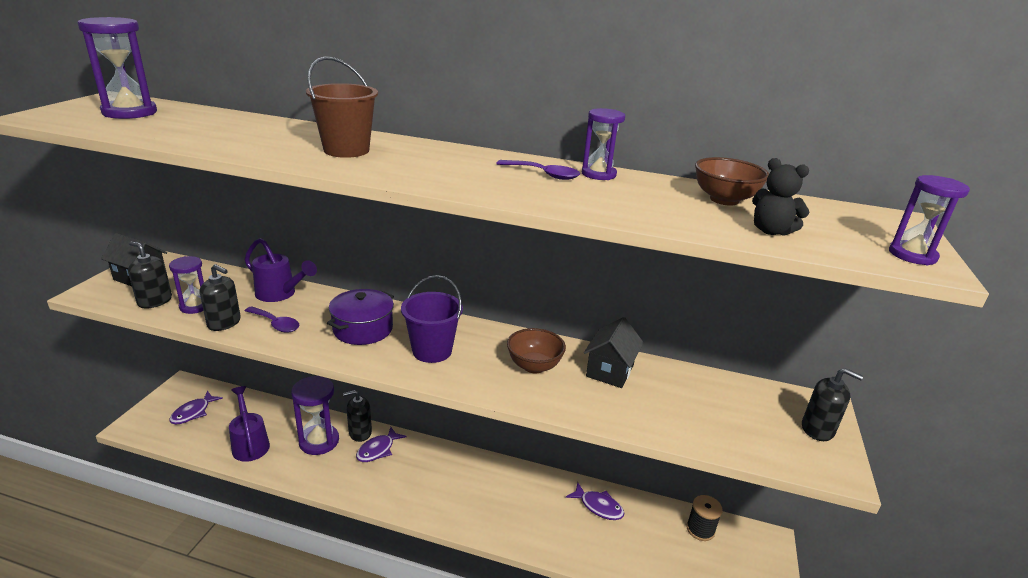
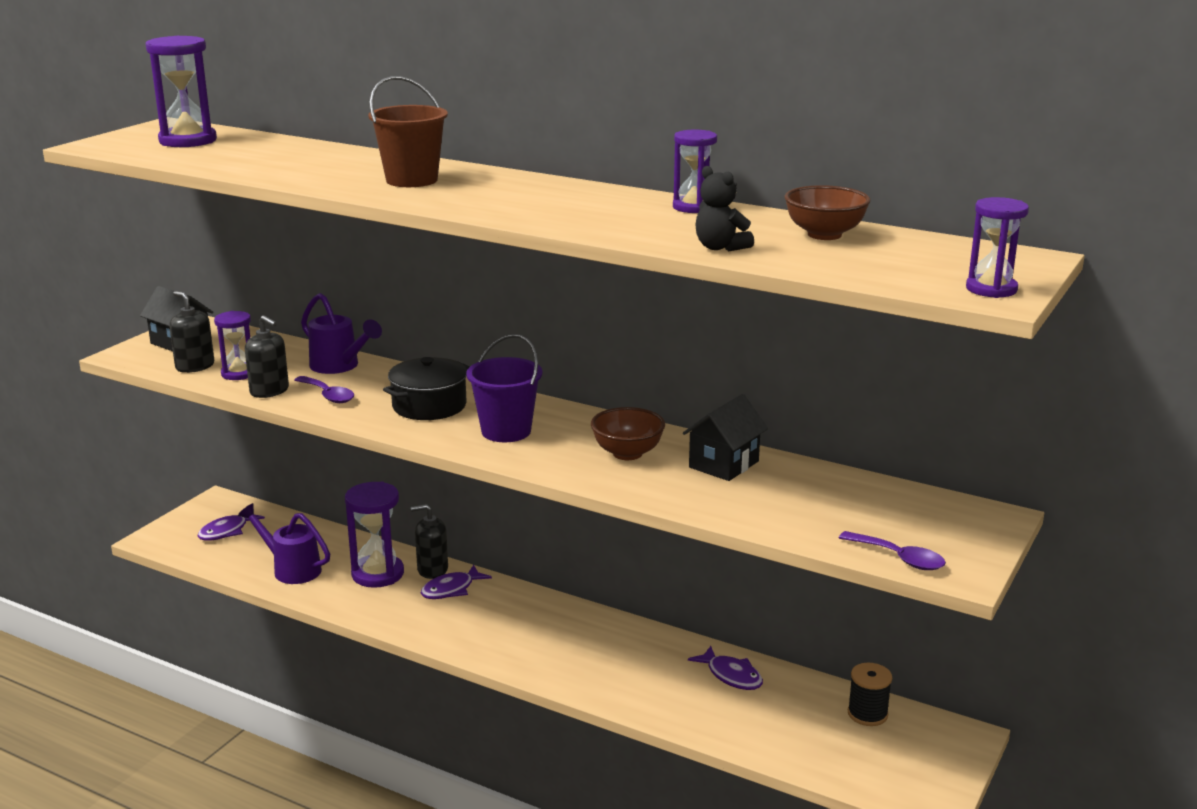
camera: 15 degrees right, 5 degrees down
purple watering can [229,386,270,462] -> purple watering can turned 45 degrees counterclockwise [238,503,330,584]
purple pot [327,289,394,345] -> black pot [383,357,470,420]
purple spoon [496,160,580,180] -> purple spoon moved to [839,531,946,570]
black teddy bear [752,158,810,236] -> black teddy bear moved to [696,166,754,251]
black soap dispenser [802,368,863,441] -> none

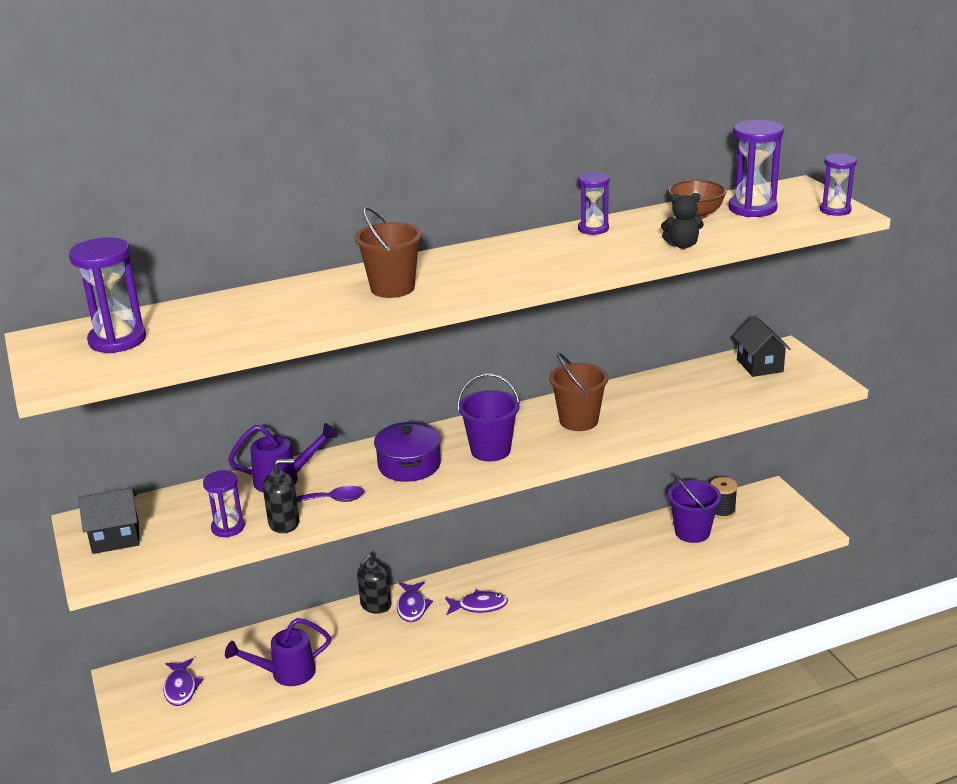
camera: 50 degrees left, 5 degrees up
black soap dispenser [169,291,214,373] -> none
purple hourglass [345,482,404,588] -> purple hourglass moved to [728,120,784,217]
black pot [383,357,470,420] -> purple pot [374,422,441,482]
brown bowl [591,407,665,460] -> brown bucket [549,353,608,431]
black house [683,394,768,481] -> black house moved to [733,316,791,377]
purple fish [688,646,763,690] -> purple fish moved to [445,590,508,615]
purple spoon [839,531,946,570] -> none
none -> purple bucket [668,475,721,543]

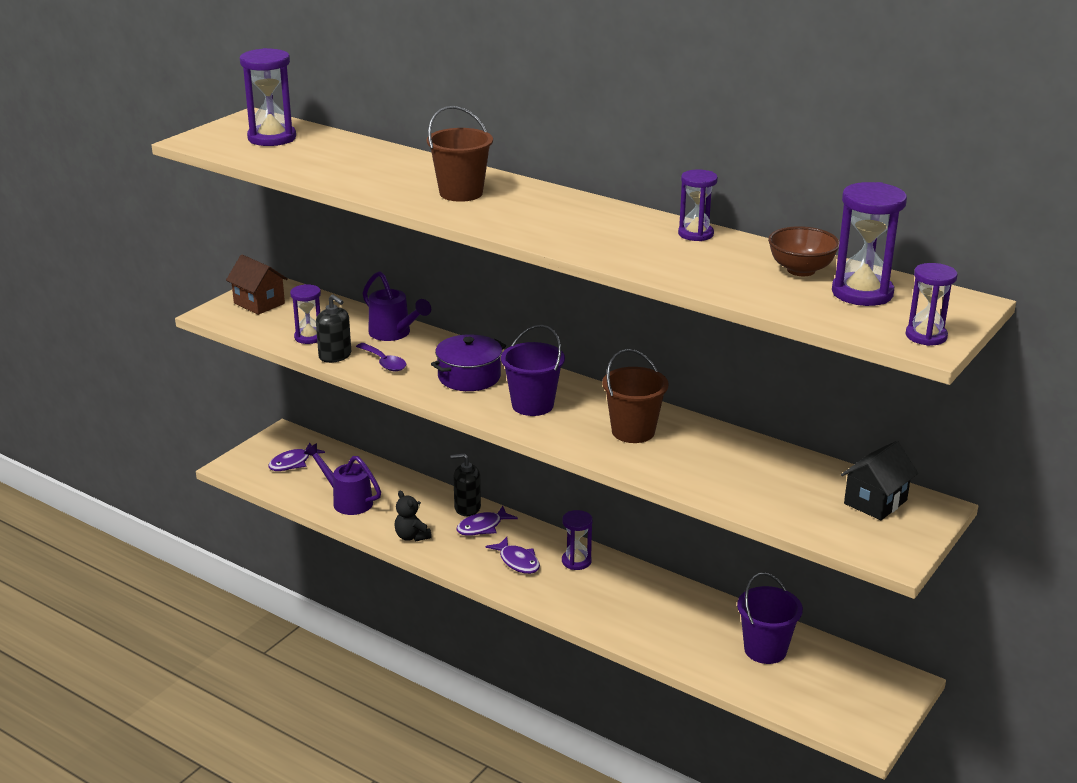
camera: 55 degrees right, 0 degrees up
black house [78,487,140,554] -> brown house [226,254,288,315]
black teddy bear [661,193,704,249] -> black teddy bear moved to [394,491,432,542]
black spool [710,477,738,519] -> none
none -> purple hourglass [562,510,593,570]

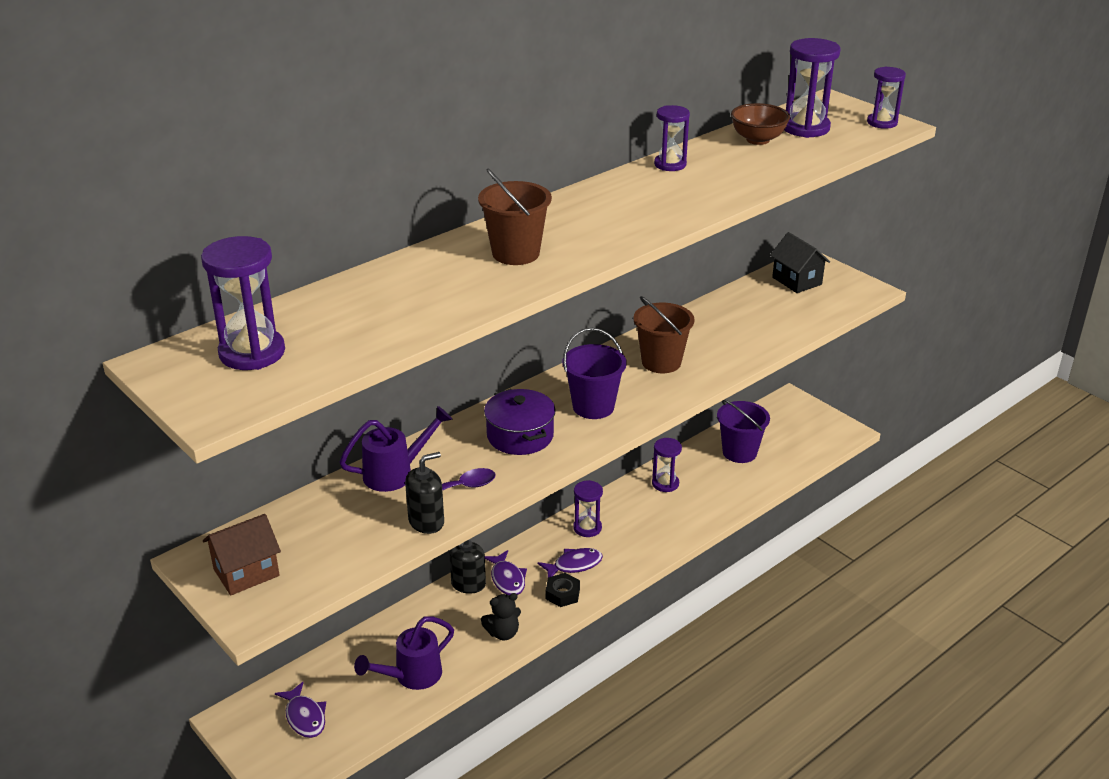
camera: 75 degrees left, 5 degrees up
purple hourglass [290,284,321,344] -> purple hourglass moved to [652,438,682,492]
none -> black nut [546,573,580,607]

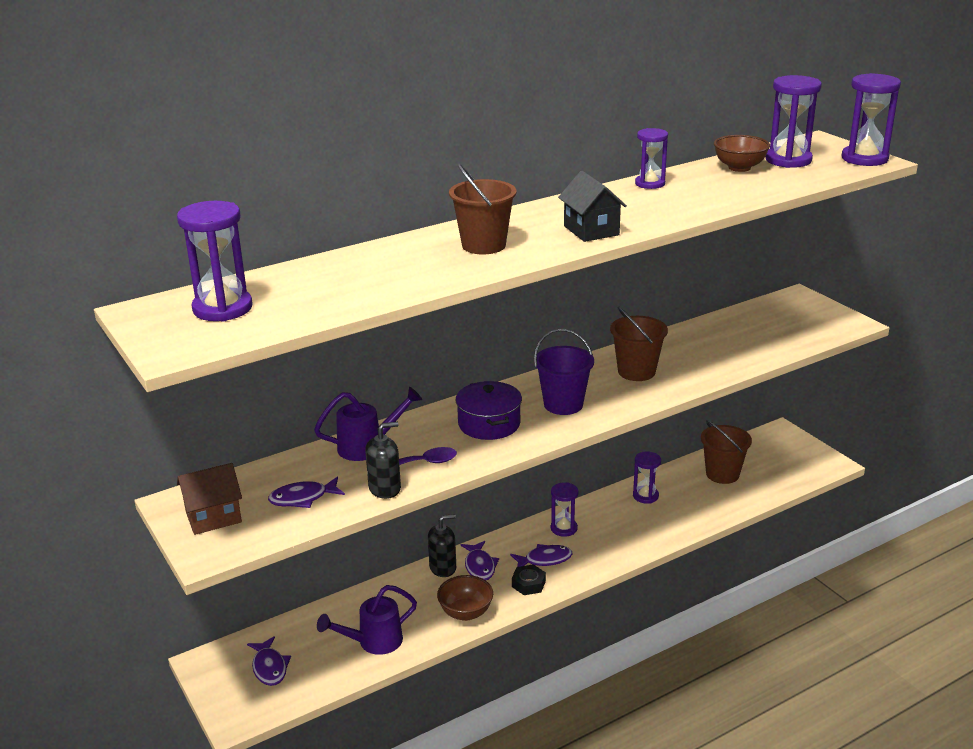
camera: 10 degrees right, 5 degrees down
black soap dispenser [449,540,486,594] -> black soap dispenser turned 135 degrees counterclockwise [428,514,456,577]
black teddy bear [481,593,521,640] -> brown bowl [437,575,493,621]
purple bucket [717,399,770,463] -> brown bucket [701,420,752,484]
black house [770,232,830,293] -> black house moved to [558,171,627,242]
purple hourglass [867,66,906,129] -> purple hourglass [841,73,901,166], size x1.58
none -> purple fish [268,477,345,508]

